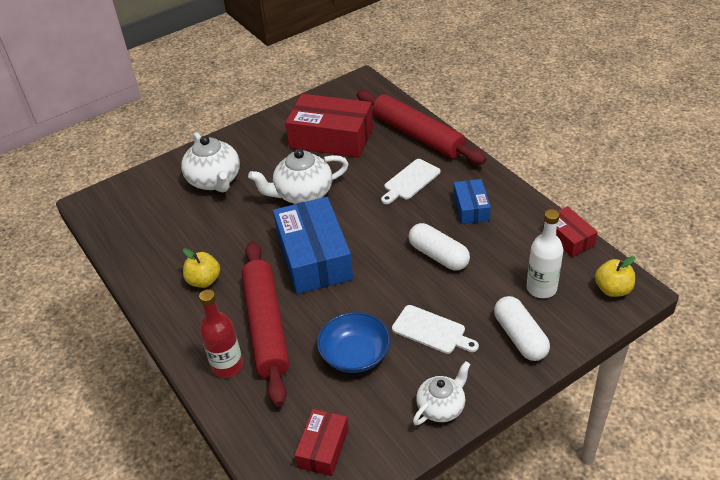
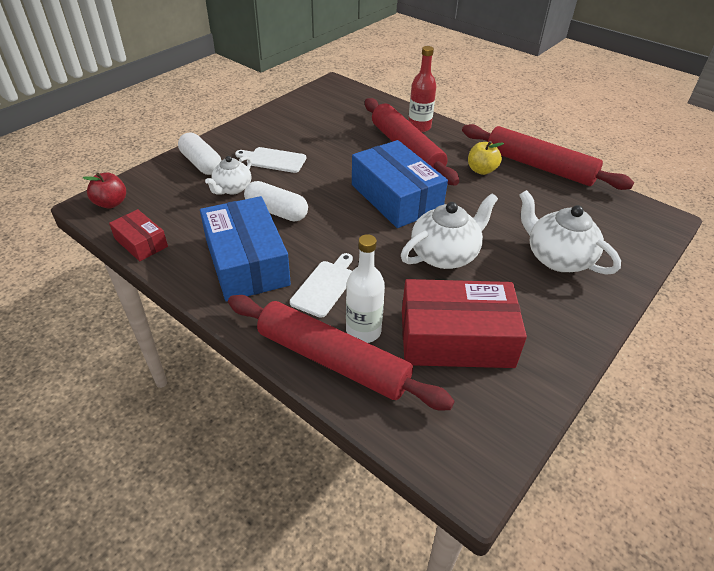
camera: 160 degrees right, 0 degrees up
red box [295,409,349,476] -> none
blue bowl [317,312,391,373] -> none
white teapot [413,361,470,425] -> white teapot moved to [205,156,252,195]
blue box [453,179,491,224] -> blue box [200,196,291,302], size x1.92
white bottle [526,209,563,298] -> white bottle moved to [346,234,385,343]
yellow apple [595,256,636,297] -> red apple [83,173,126,208]
none -> red rolling pin [462,124,634,190]

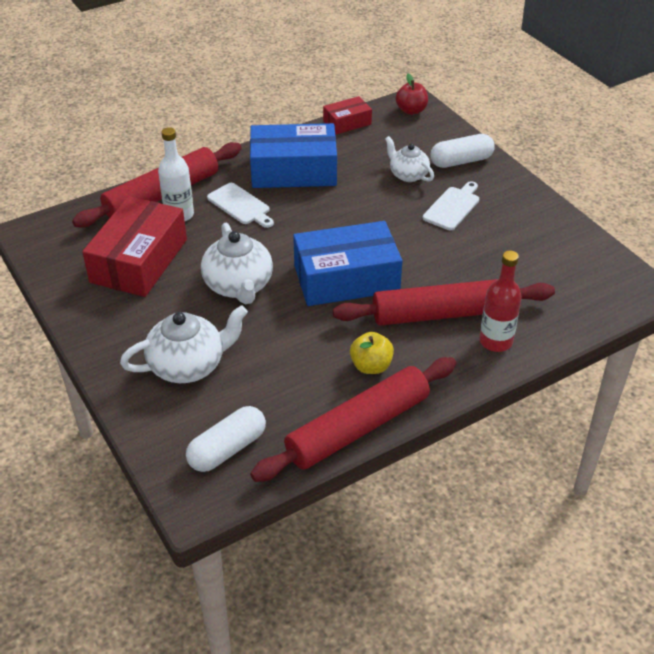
camera: 110 degrees right, 0 degrees up
white capsule [244,181,308,222] -> white capsule moved to [186,406,266,472]

